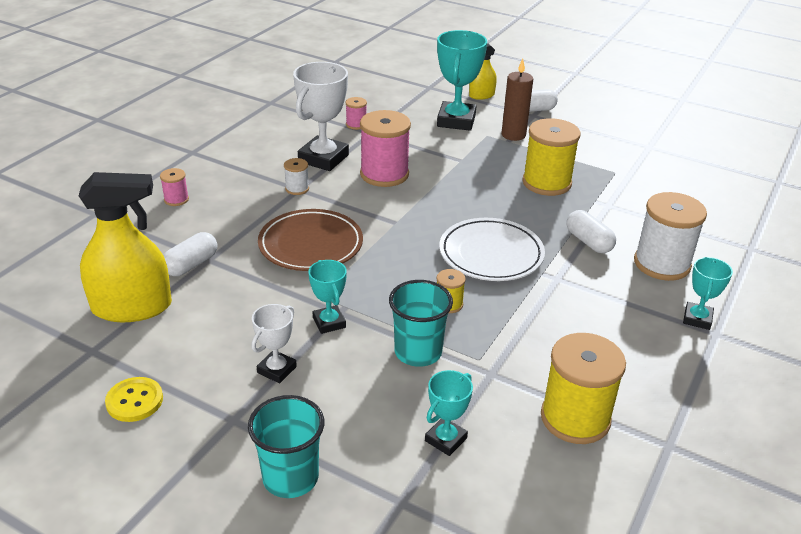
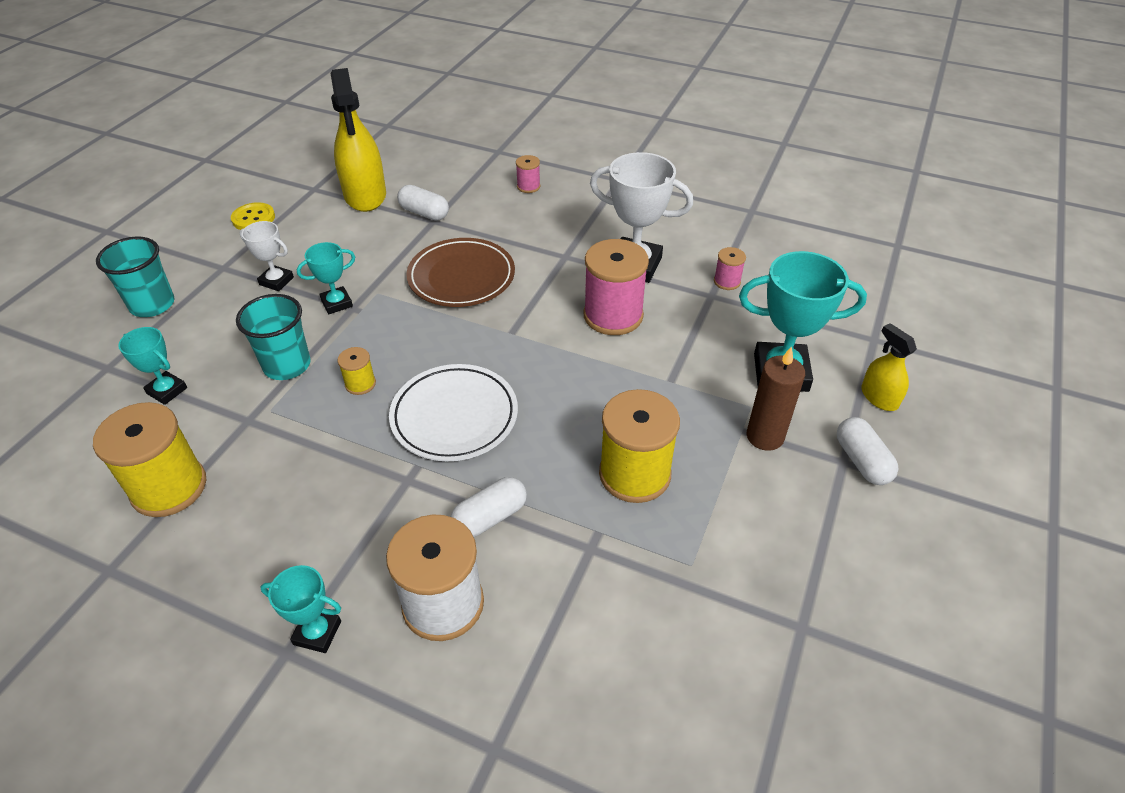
camera: 85 degrees right, 10 degrees up
white spool [284,158,309,195] -> none

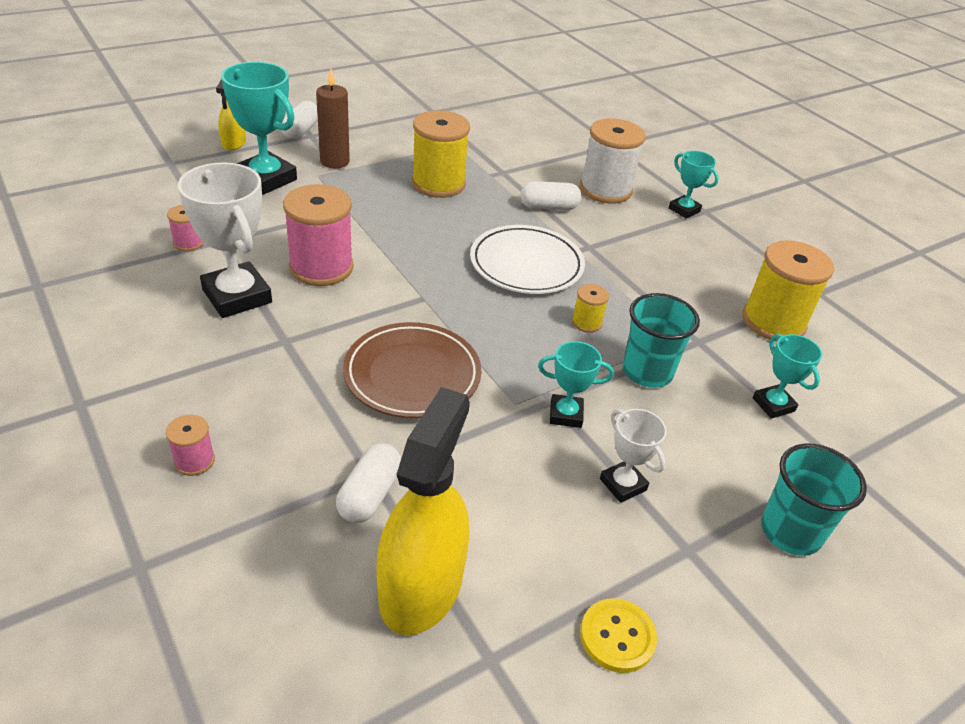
camera: 150 degrees left, 5 degrees down
white capsule [397,185,449,220] -> white capsule turned 45 degrees clockwise [336,443,401,523]

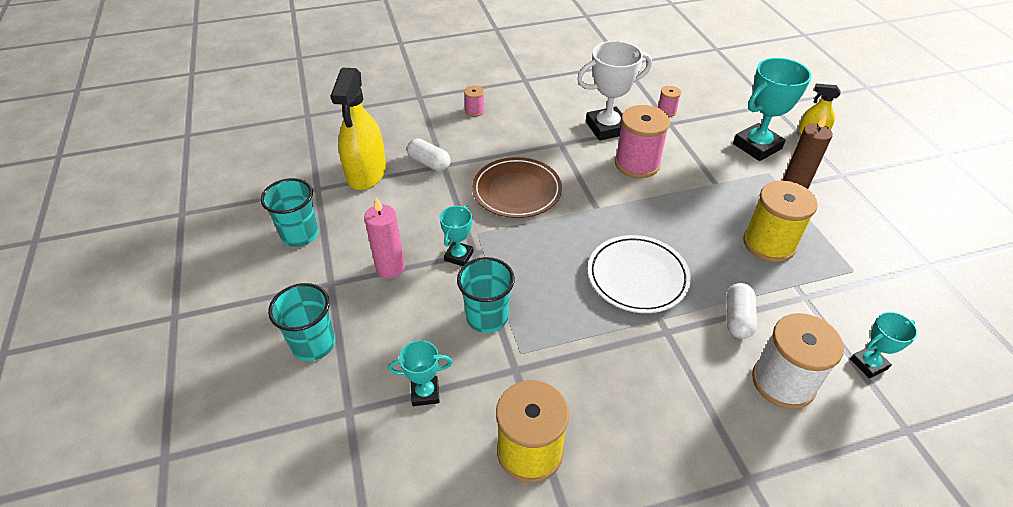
camera: 110 degrees right, 5 degrees up
white capsule [281,101,318,139] -> none
yellow spray bottle [376,387,470,635] -> yellow spray bottle turned 60 degrees clockwise [331,68,386,190]
yellow spool [572,284,609,333] -> none
yellow button [580,598,657,673] -> turquoise cup [261,178,319,247]
white trophy [600,409,667,503] -> pink candle [364,197,405,278]
turquoise trophy [669,151,719,218] -> turquoise trophy moved to [850,311,918,379]

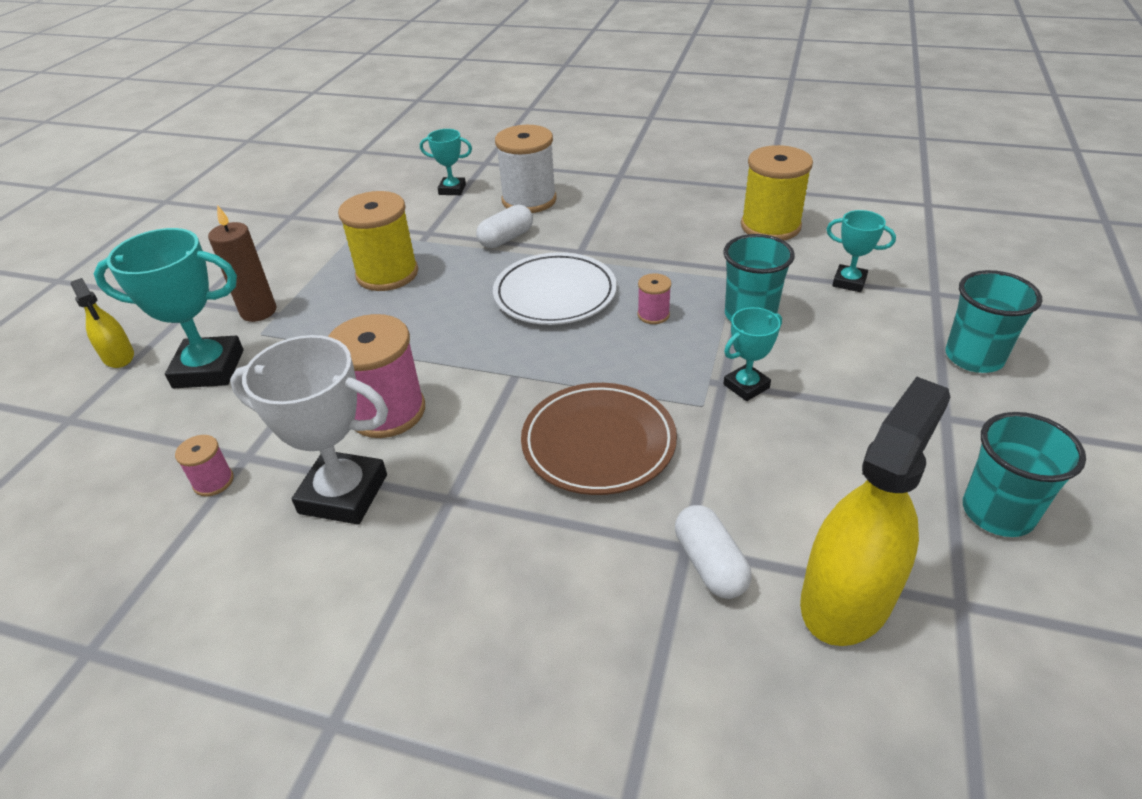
camera: 145 degrees left, 5 degrees down
pink candle [364,197,405,278] -> none
pink spool [464,85,485,117] -> pink spool moved to [637,273,671,324]

